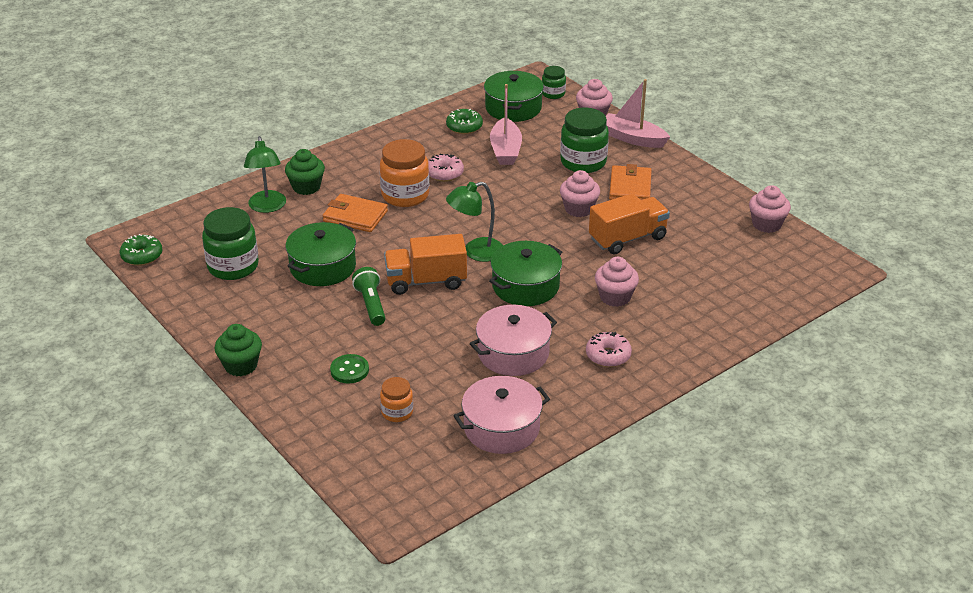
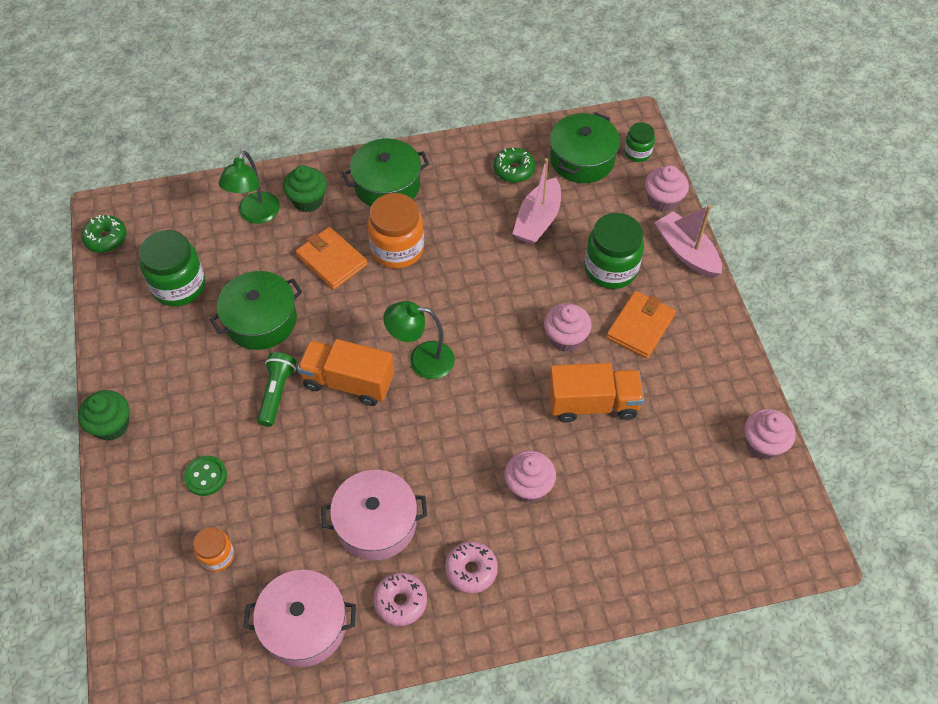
camera: 25 degrees right, 20 degrees up
pink donut [428,154,464,182] -> pink donut moved to [373,572,427,626]
green pot [489,241,562,306] -> green pot moved to [342,138,429,207]

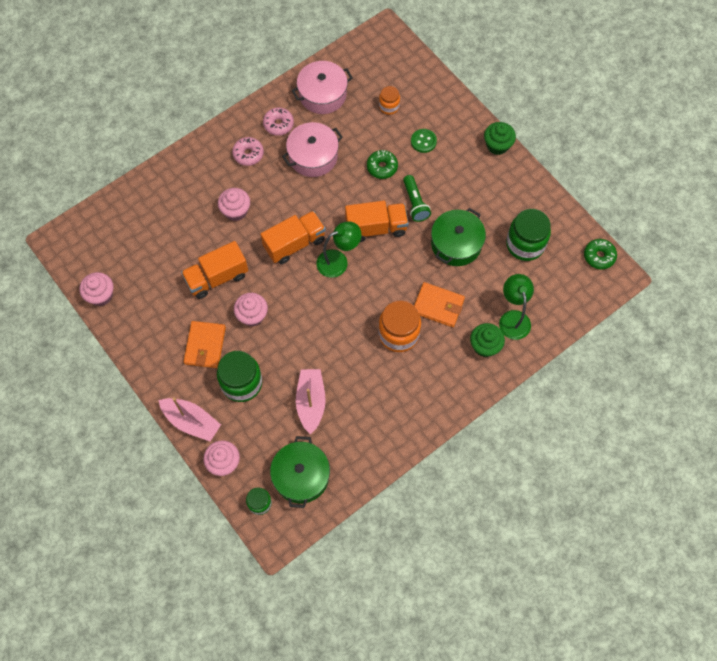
camera: 155 degrees right, 10 degrees up
green pot [342,138,429,207] -> none
green donut [494,148,535,183] -> green donut moved to [367,150,398,179]
none -> orange truck [261,211,326,264]

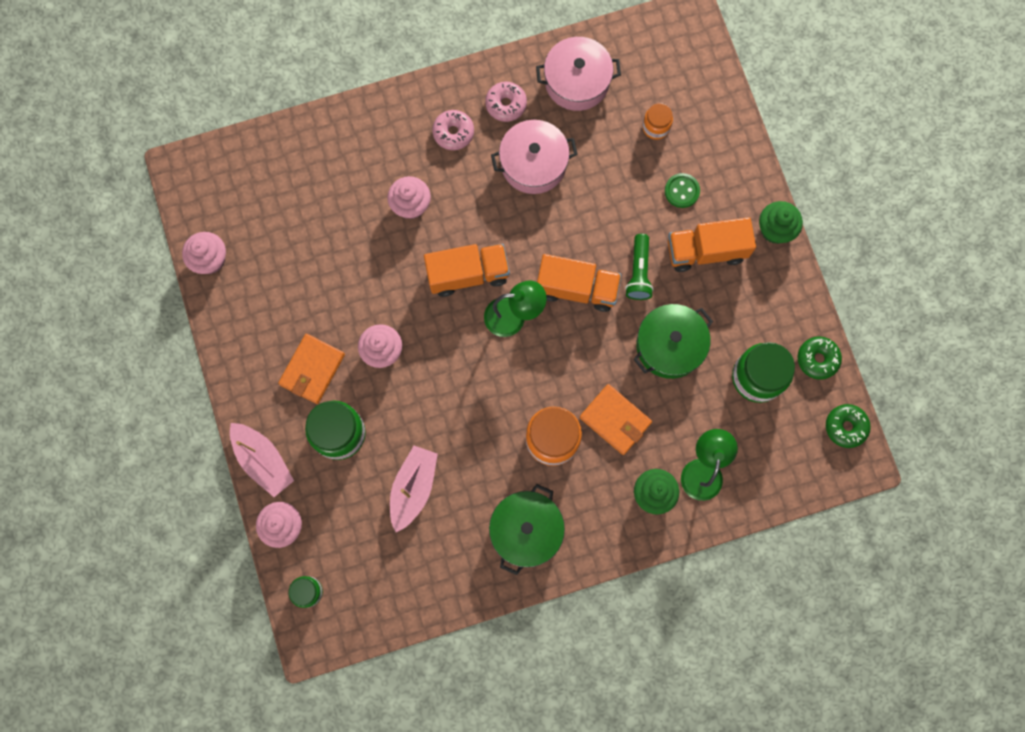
camera: 20 degrees right, 10 degrees up
orange truck [181,241,248,299] -> orange truck moved to [668,217,756,272]
green pot [270,436,330,508] -> green pot moved to [489,484,565,575]
green donut [367,150,398,179] -> green donut moved to [797,336,842,380]

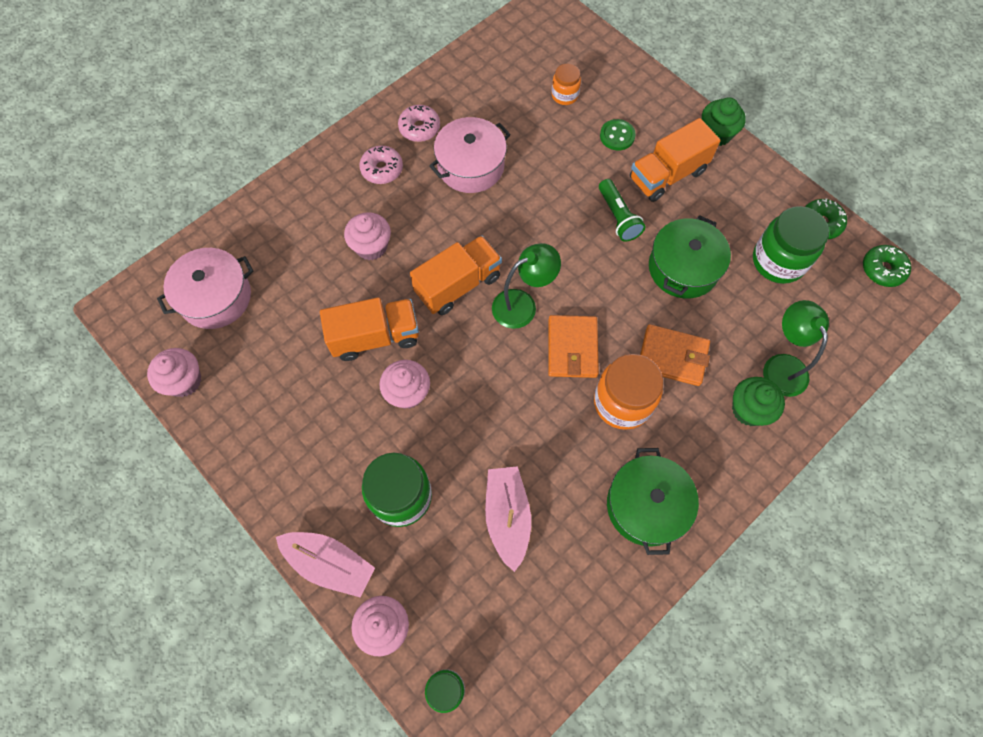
camera: 25 degrees left, 10 degrees down
orange wallet [278,334,345,404] -> orange wallet moved to [548,315,599,378]
pink pot [536,37,621,111] -> pink pot moved to [157,248,253,329]
orange truck [537,254,621,312] -> orange truck moved to [320,297,419,361]

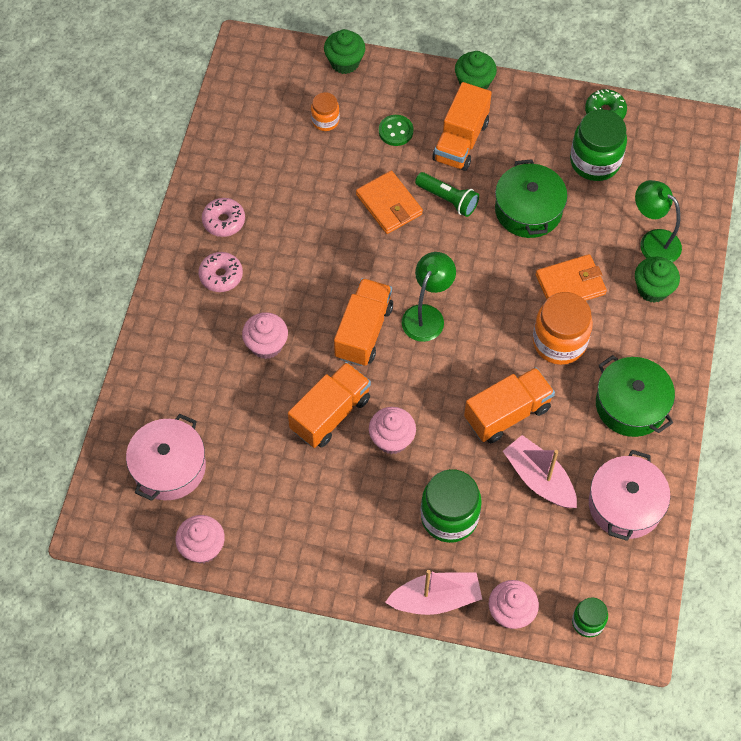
camera: 35 degrees left, 5 degrees down
pink pot [429,117,511,193] -> pink pot moved to [589,450,671,541]
orange wallet [548,315,599,378] -> orange wallet moved to [356,170,423,234]
green donut [863,245,911,287] -> none
none -> green cupcake [324,29,366,74]
none -> orange truck [464,367,555,443]

